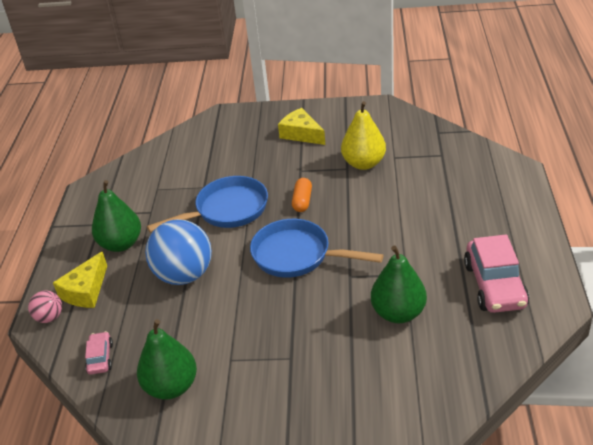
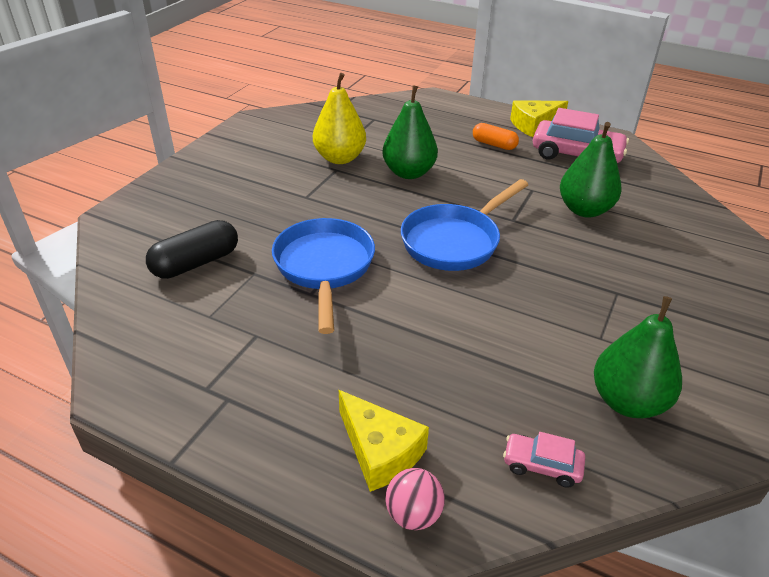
camera: 70 degrees left, 0 degrees up
green pear [92,180,141,252] -> green pear moved to [382,85,438,179]
blue ball [145,219,212,285] -> none
yellow cheese [278,108,325,145] -> yellow cheese moved to [510,101,568,137]
orange capsule [292,178,312,212] -> orange capsule moved to [473,123,519,150]
none -> black capsule [146,220,238,279]

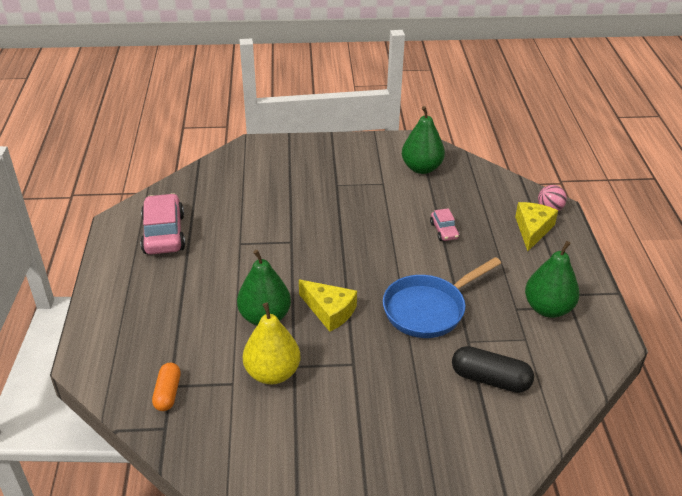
camera: 120 degrees left, 0 degrees up
blue pan [401,179,528,271] -> none
orange capsule [473,123,519,150] -> orange capsule moved to [152,363,181,411]
pink car [503,432,585,488] -> pink car moved to [430,208,459,241]
yellow cheese [510,101,568,137] -> yellow cheese moved to [299,279,357,332]
green pear [560,122,622,218] -> green pear moved to [525,241,580,318]

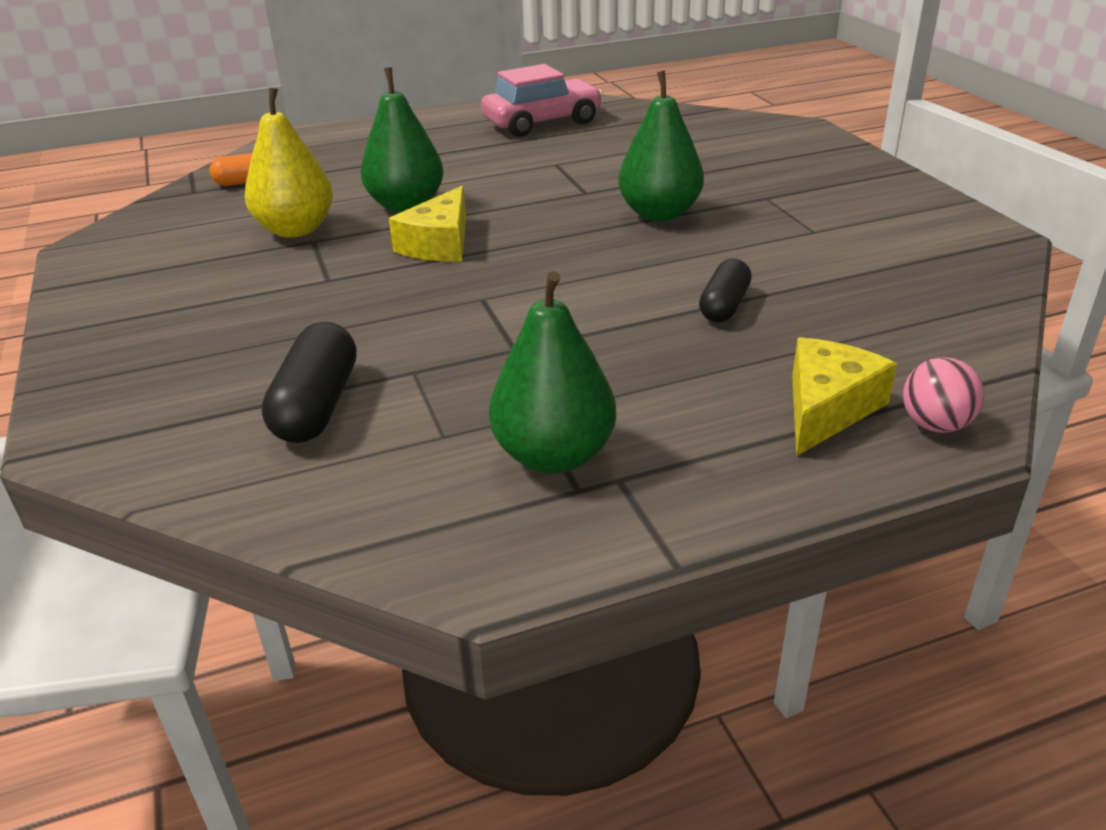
camera: 75 degrees right, 5 degrees down
blue pan [383,257,501,338] -> none
green pear [402,106,445,174] -> green pear moved to [618,71,704,222]
pink car [430,208,459,241] -> black capsule [699,259,751,322]
yellow cheese [515,202,558,251] -> yellow cheese turned 60 degrees counterclockwise [792,337,897,456]

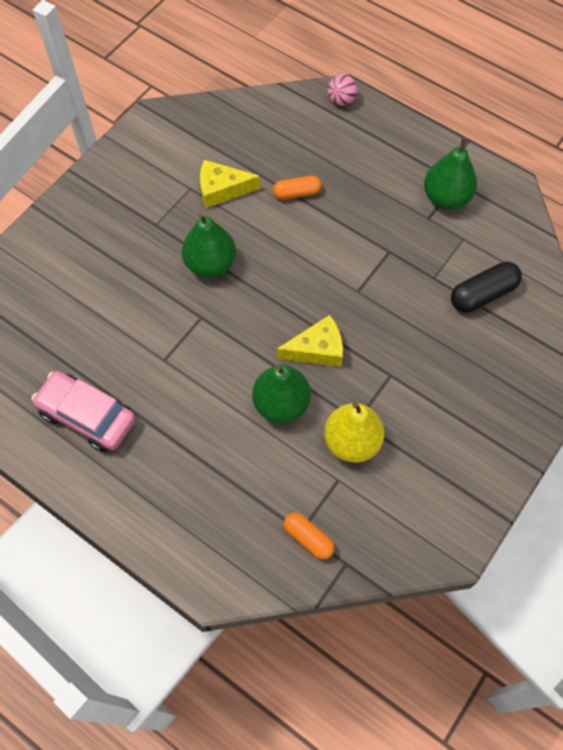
camera: 125 degrees left, 30 degrees up
black capsule [699,259,751,322] -> orange capsule [273,176,321,200]
yellow cheese [792,337,897,456] -> yellow cheese moved to [200,160,260,208]

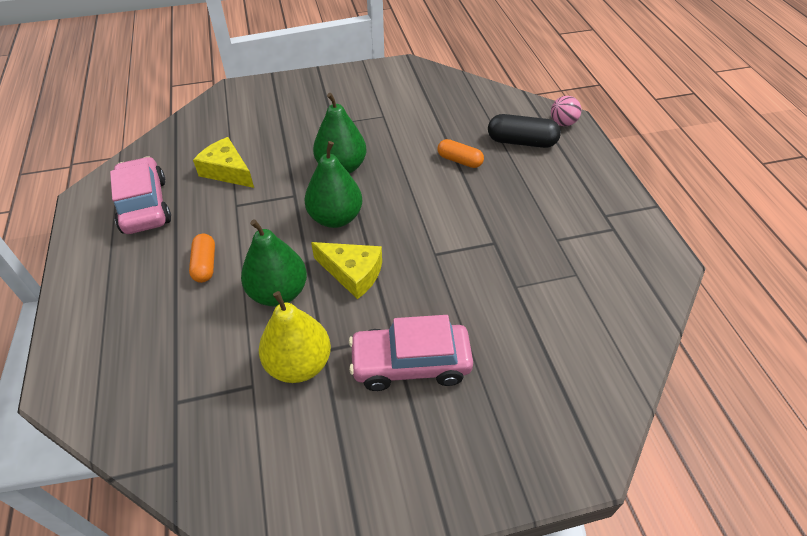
camera: 40 degrees right, 15 degrees down
yellow cheese [200,160,260,208] -> yellow cheese moved to [193,137,254,188]
orange capsule [284,512,334,560] -> orange capsule moved to [189,234,215,283]
green pear [424,137,477,210] -> green pear moved to [304,141,362,228]
black capsule [451,262,522,313] -> black capsule moved to [488,114,561,148]
none -> pink car [349,315,473,391]

